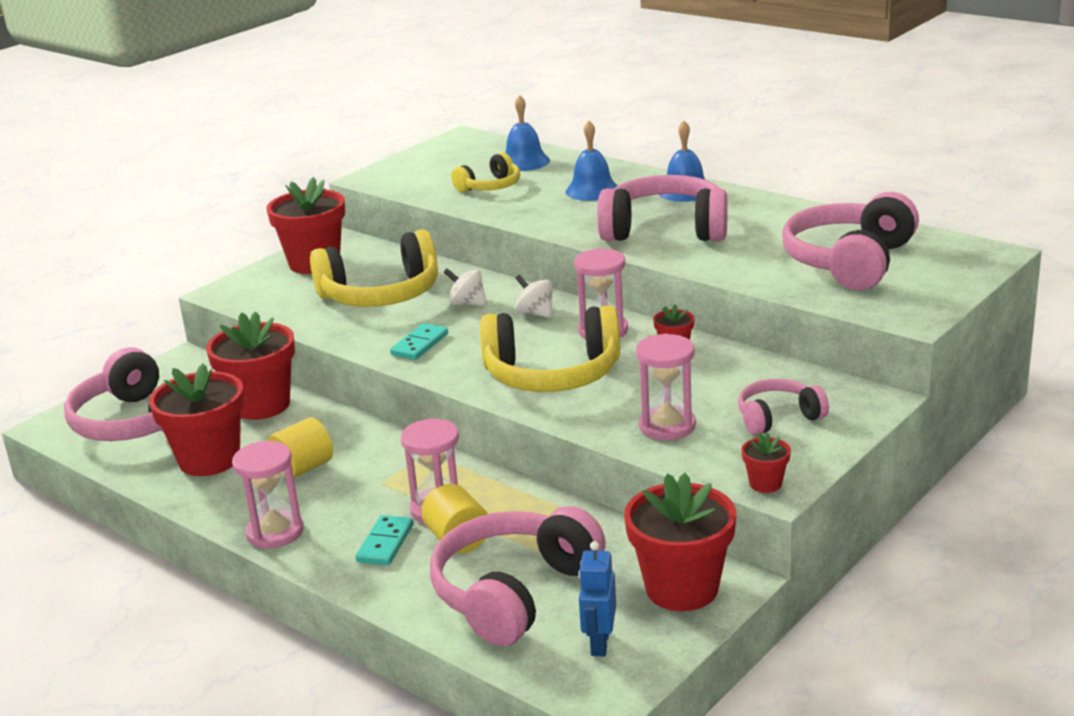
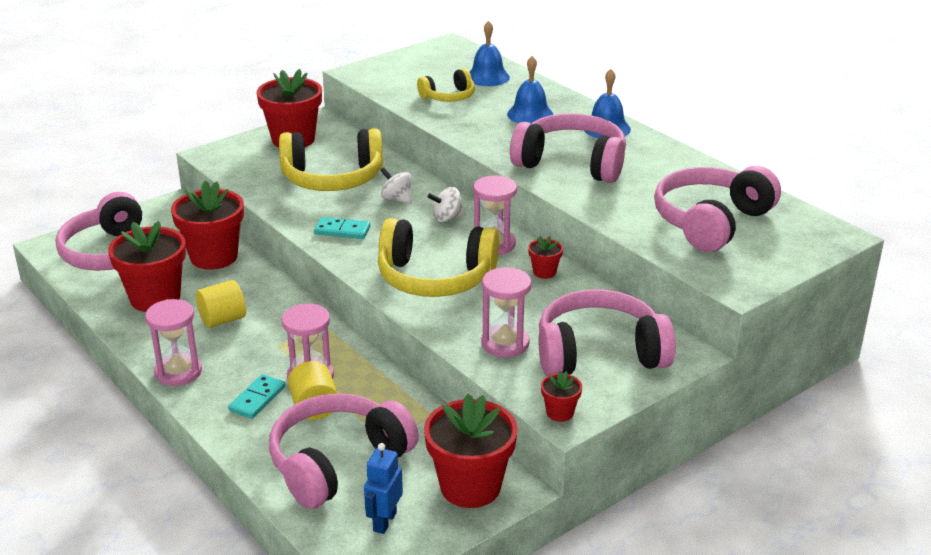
camera: 10 degrees right, 5 degrees up
turquoise domino [390,323,448,360] -> turquoise domino turned 60 degrees clockwise [314,217,370,239]
white spinning top [515,275,553,318] -> white spinning top turned 75 degrees counterclockwise [428,187,466,222]
pink headphones [738,379,829,435] -> pink headphones [539,290,676,376], size x1.83

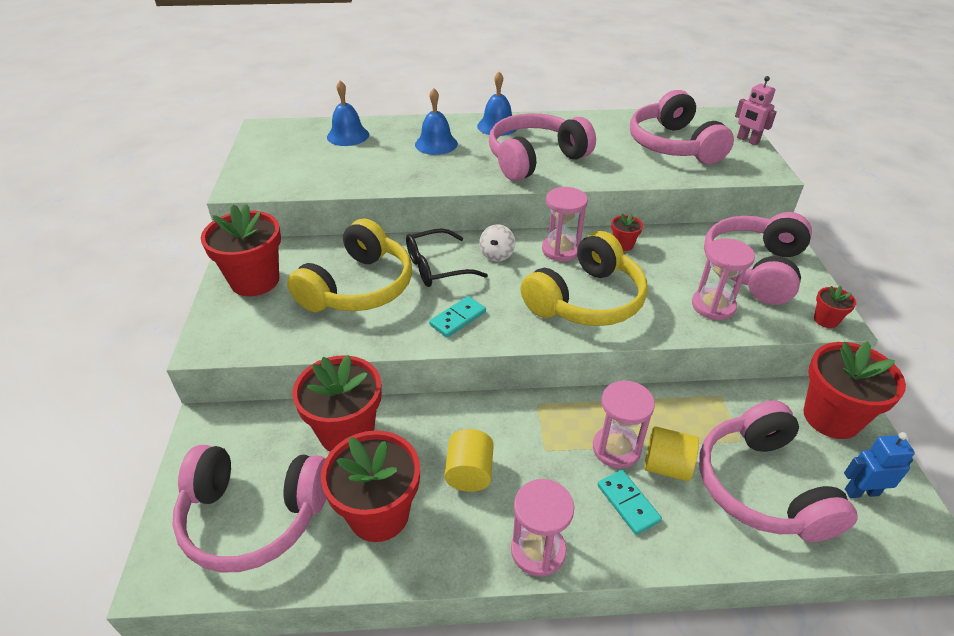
camera: 55 degrees left, 10 degrees up
blue robot [364,443,403,534] -> blue robot turned 120 degrees clockwise [844,432,915,498]
white spinning top [380,167,412,204] -> black glasses [406,228,488,287]
yellow headphones [417,68,475,102] -> none
none -> pink robot [735,76,777,145]

